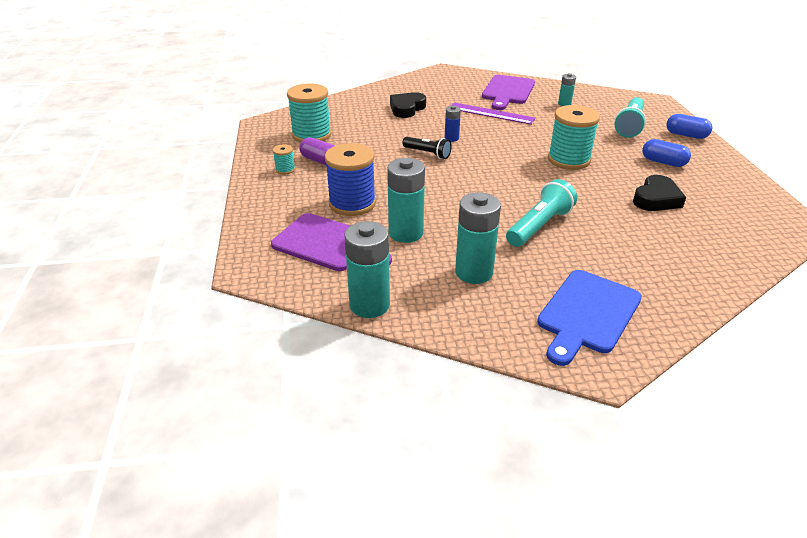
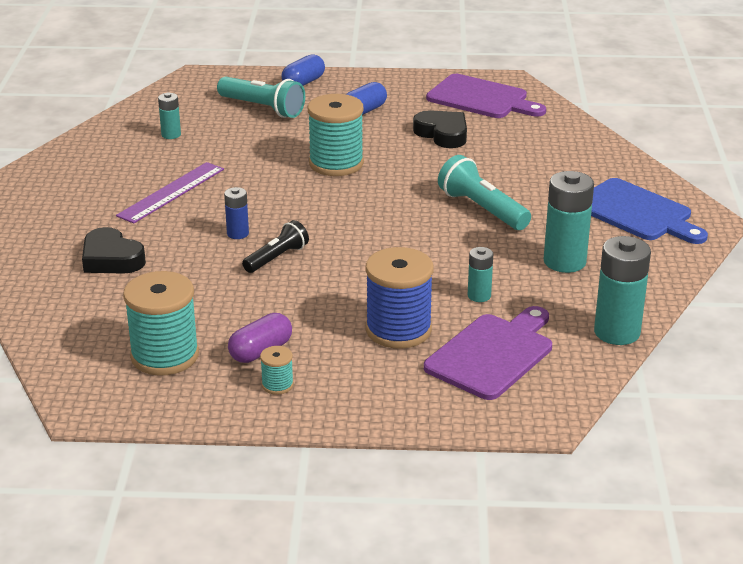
camera: 80 degrees left, 5 degrees down
turquoise battery [387,158,425,243] -> turquoise battery [468,247,493,302], size x0.53
purple cutting board [482,75,535,110] -> purple cutting board moved to [426,74,546,118]

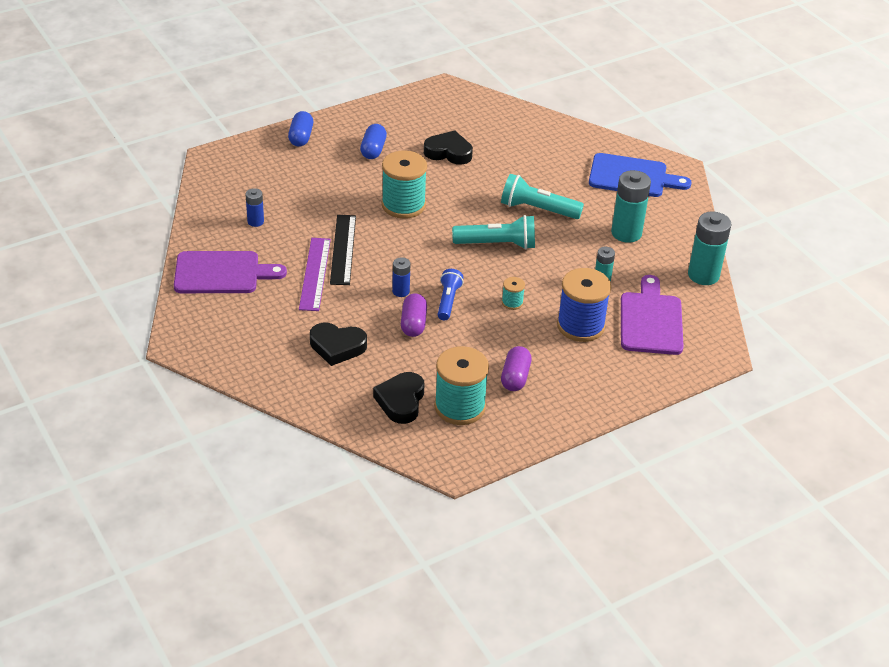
camera: 35 degrees left, 10 degrees up
turquoise battery [158,92,181,139] -> blue battery [246,188,264,227]
turquoise flashlight [217,77,305,118] -> turquoise flashlight moved to [452,215,535,250]
black flashlight [242,220,309,273] -> blue flashlight [437,269,463,321]
turquoise spool [260,346,294,395] -> turquoise spool moved to [502,277,525,310]
purple cutting board [426,74,546,118] -> purple cutting board moved to [174,251,287,293]
none -> black ruler [330,215,356,285]
none -> black heart [373,372,424,424]
none -> purple capsule [401,293,427,337]

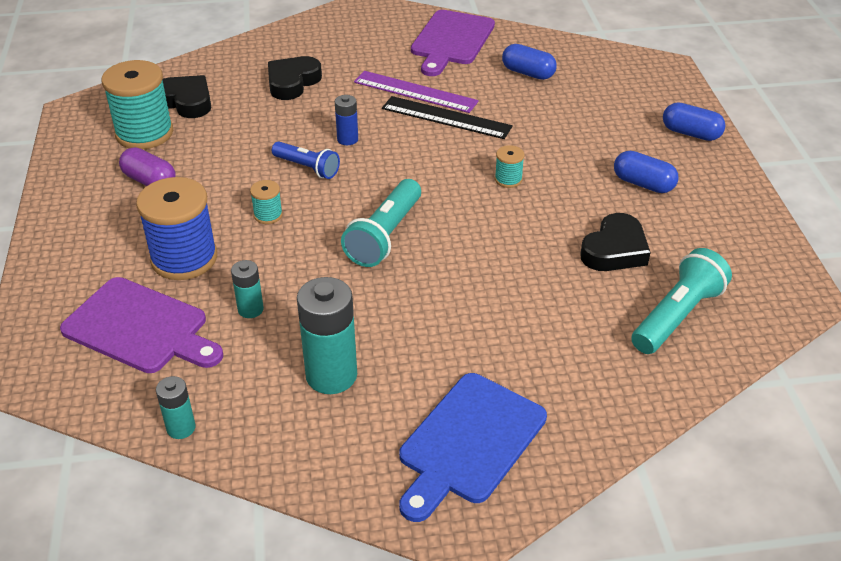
camera: 115 degrees right, 0 degrees up
blue battery [246,188,264,227] -> blue capsule [502,44,557,80]
turquoise spool [382,150,427,219] -> turquoise spool [495,145,525,188], size x0.46
purple capsule [401,293,427,337] -> none
turquoise flashlight [501,174,584,219] -> turquoise flashlight moved to [631,248,732,354]
turquoise battery [688,211,731,285] -> turquoise battery [156,376,196,439], size x0.53

